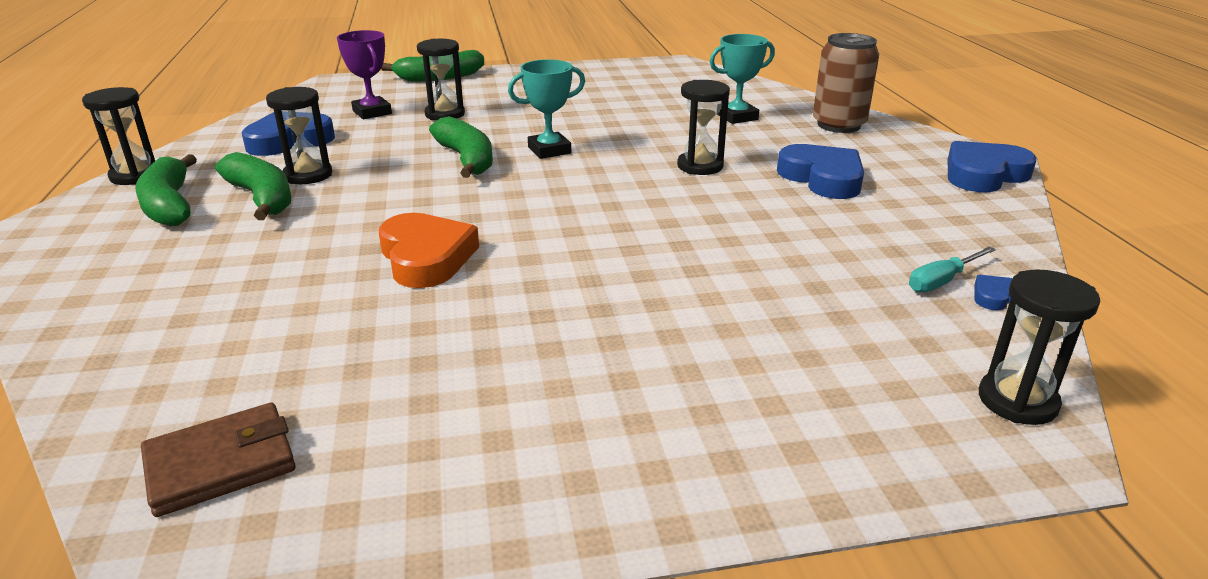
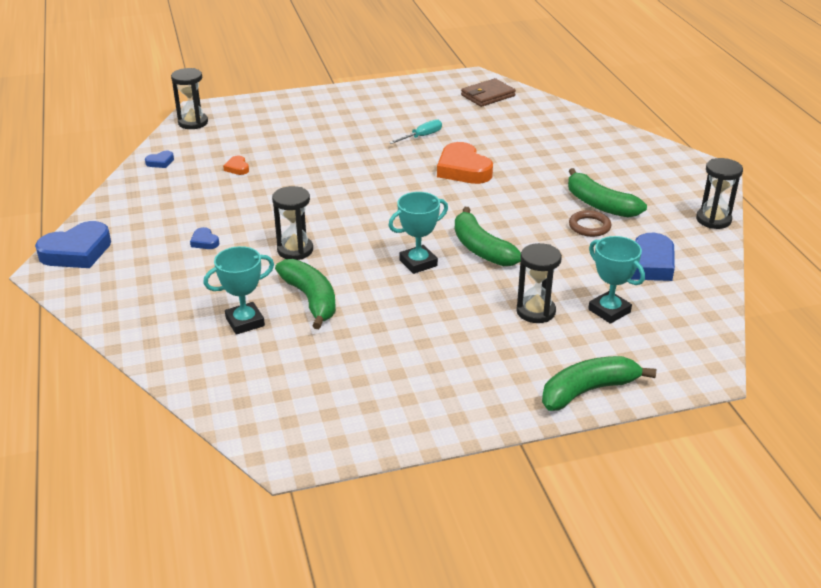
camera: 175 degrees right, 5 degrees up
green banana [135,154,197,226] -> green banana moved to [275,259,336,329]
black hourglass [266,87,332,184] -> brown ring [569,210,611,237]
purple trophy [337,30,392,119] -> turquoise trophy [588,236,645,324]
blue heart [777,144,864,199] -> blue heart [190,227,219,249], size x0.45
brown can [813,33,879,133] -> none
turquoise screwdriver [909,246,996,293] -> turquoise screwdriver moved to [389,119,442,144]
none -> orange heart [223,156,249,175]

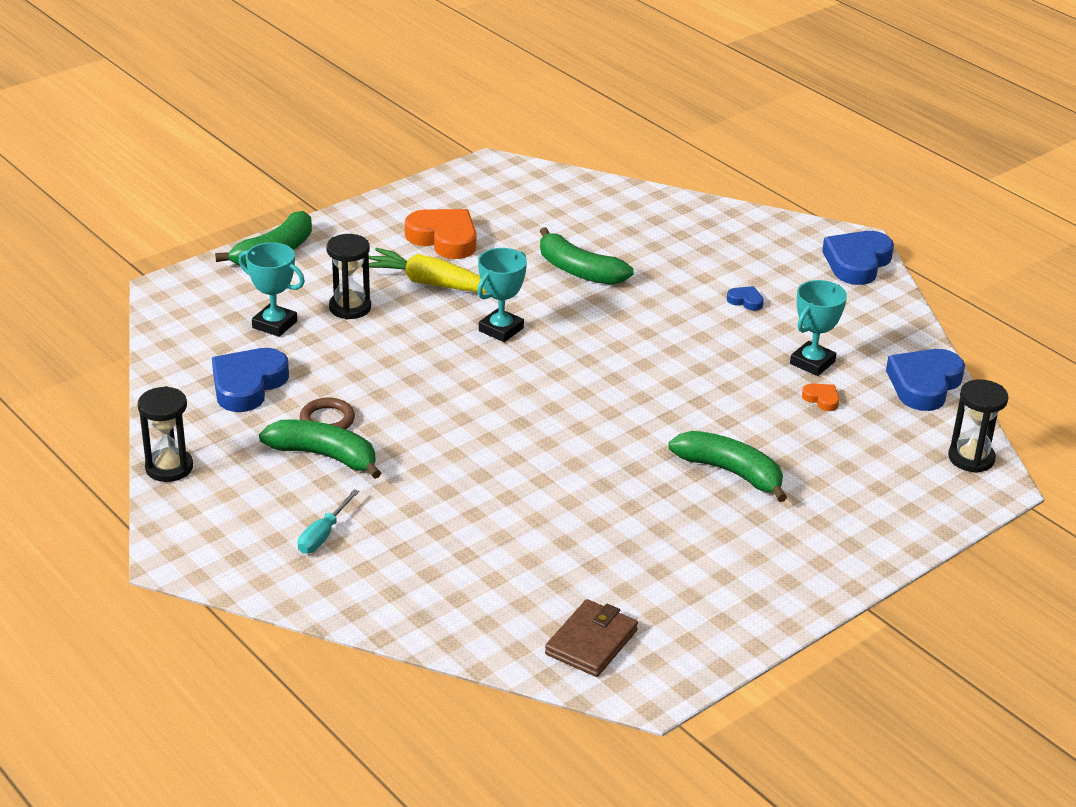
camera: 155 degrees right, 0 degrees up
blue heart [145,151,174,168] -> blue heart [886,349,965,411], size x2.20
turquoise trophy [203,246,274,335] -> turquoise trophy moved to [790,280,847,376]
black hourglass [272,186,313,260] -> none
turquoise screwdriver [389,119,442,144] -> turquoise screwdriver moved to [298,489,359,554]
orange heart [437,142,493,184] -> orange heart moved to [405,209,476,259]
green banana [455,207,521,266] -> green banana moved to [669,431,787,502]
none -> yellow carrot [361,248,486,293]

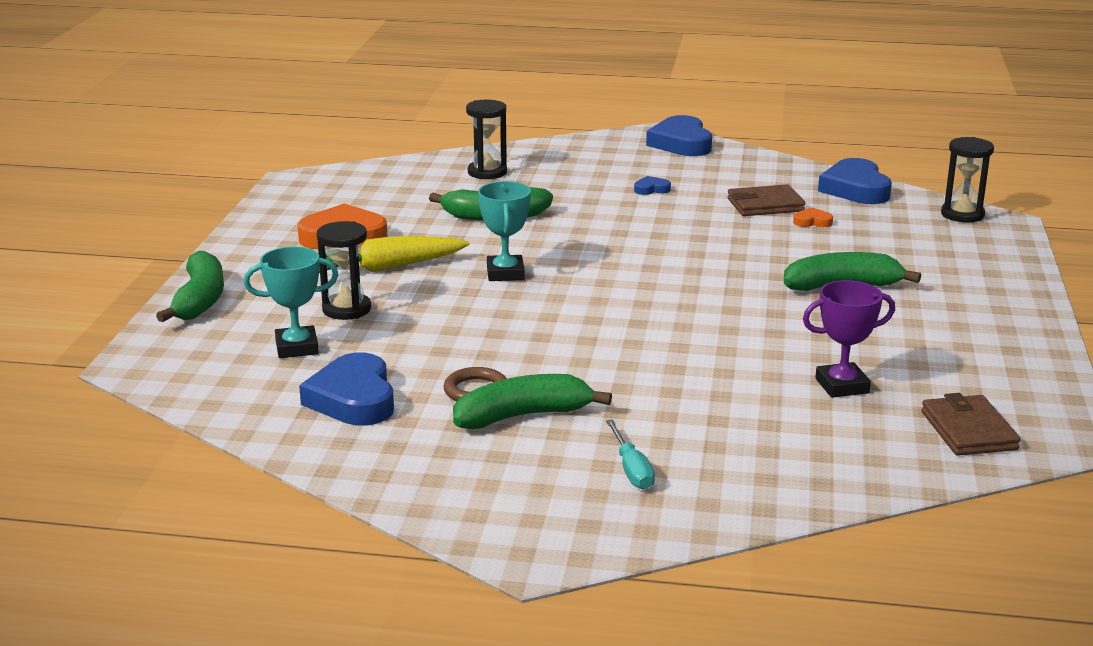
camera: 40 degrees left, 10 degrees down
black hourglass [138,386,193,482] -> black hourglass moved to [466,100,507,179]
turquoise trophy [790,280,847,376] -> brown wallet [727,184,805,216]
none -> purple trophy [803,280,895,398]

